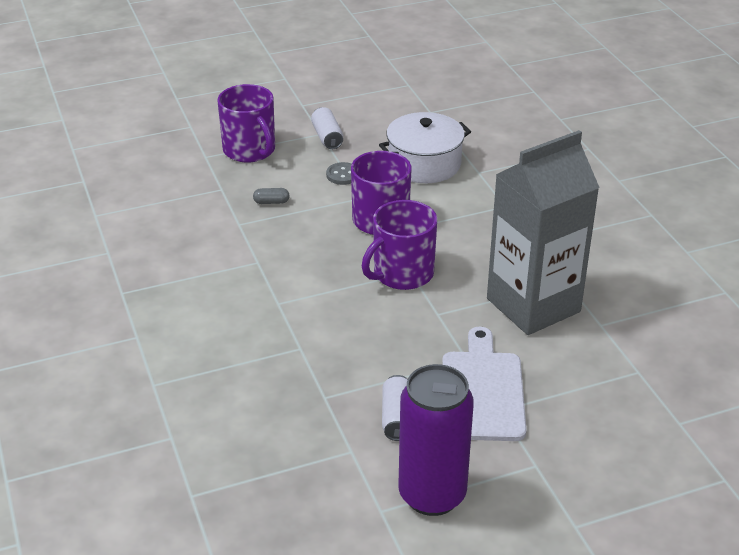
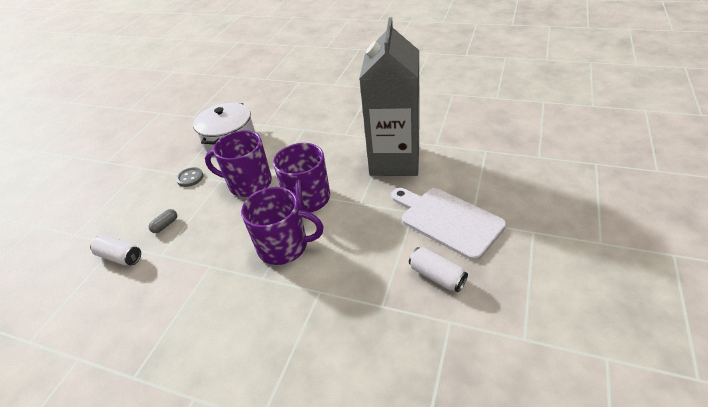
camera: 45 degrees left, 5 degrees up
purple mug [217,84,275,162] -> purple mug moved to [241,187,323,265]
white can [311,107,343,149] -> white can moved to [90,235,141,266]
purple can [398,364,474,516] -> none

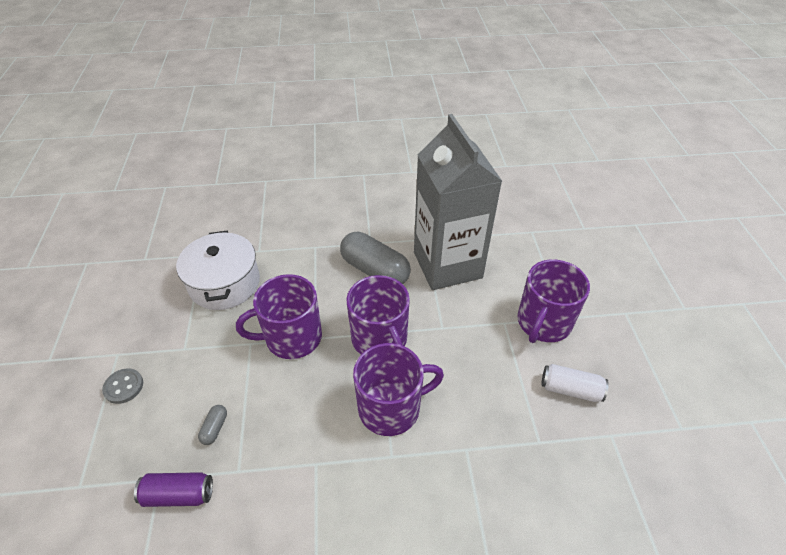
camera: 30 degrees left, 5 degrees up
white can [90,235,141,266] -> purple can [134,472,213,507]
grey button [176,167,203,187] -> grey button moved to [102,368,143,404]
white cutting board [391,188,506,261] -> purple mug [517,259,590,343]
none -> grey capsule [340,232,411,284]

